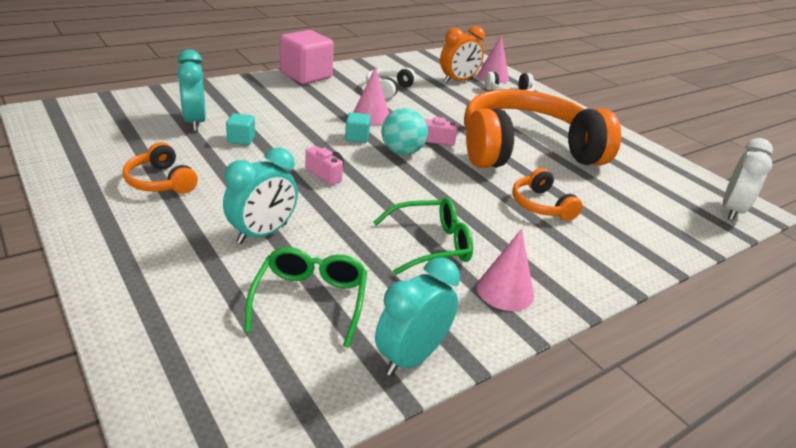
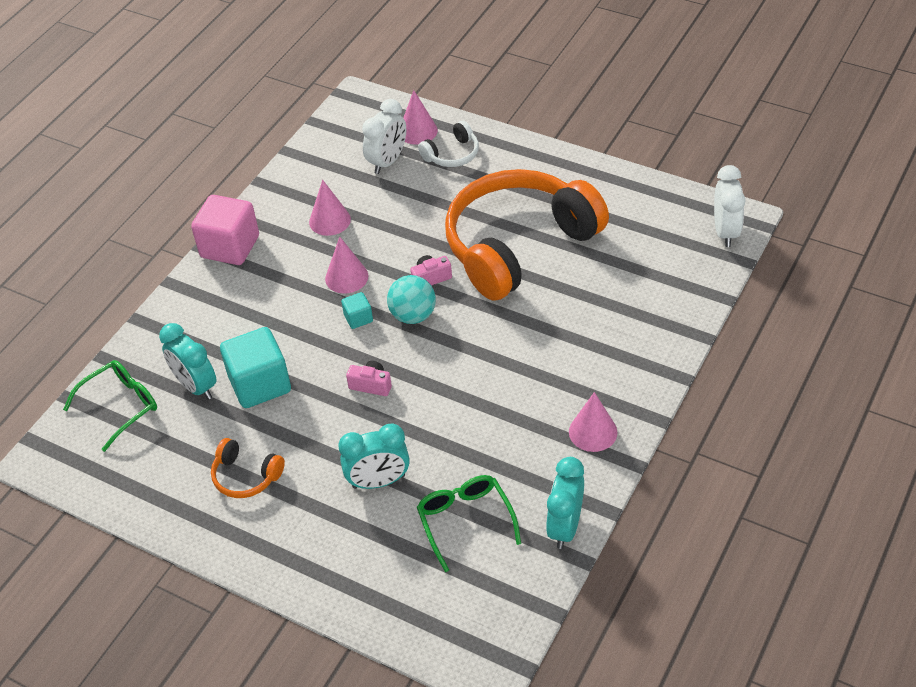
camera: 20 degrees left, 15 degrees up
turquoise clock [223,147,298,244] -> turquoise clock turned 60 degrees clockwise [338,424,410,489]
turquoise cube [226,113,255,145] -> turquoise cube [220,327,291,408], size x2.12
white headphones [366,68,416,99] -> pink cone [309,180,351,236]
green glasses [373,197,473,275] -> green glasses moved to [63,360,157,452]
orange clock [440,26,485,83] -> white clock [362,99,406,174]
orange headphones [512,168,583,221] -> none

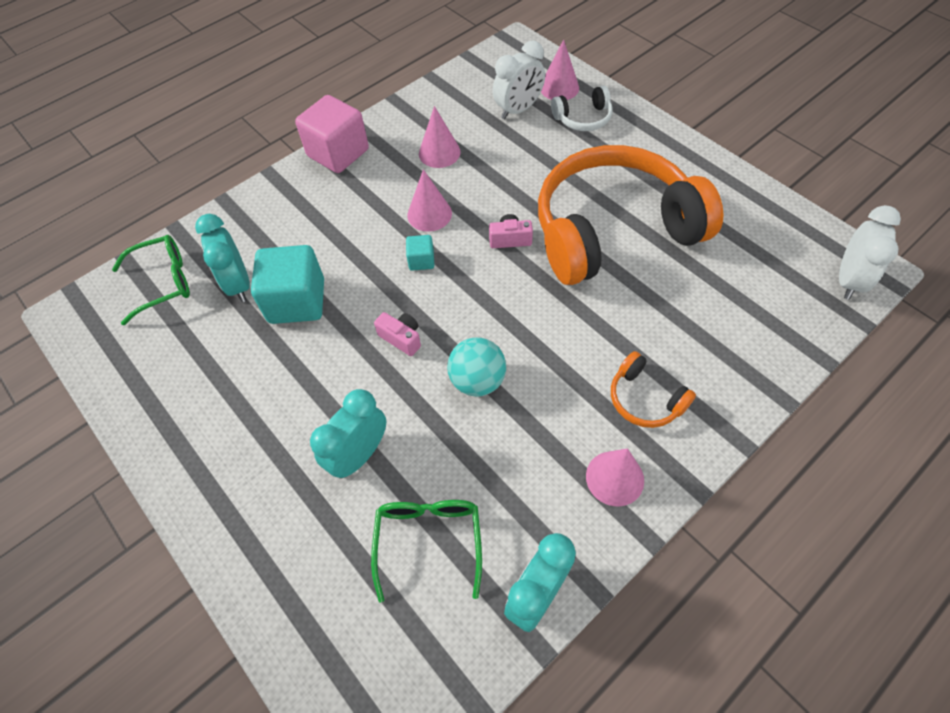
camera: 20 degrees right, 10 degrees up
orange headphones [211,438,285,498] -> orange headphones moved to [611,351,696,428]
turquoise clock [338,424,410,489] -> turquoise clock turned 120 degrees clockwise [310,389,386,479]
turquoise ball [387,275,436,324] -> turquoise ball moved to [447,337,506,397]

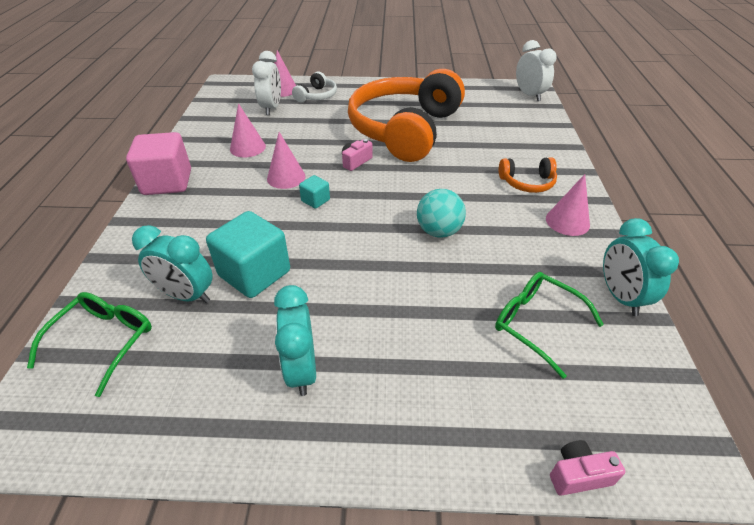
camera: 50 degrees left, 15 degrees down
turquoise clock [310,389,386,479] -> turquoise clock moved to [274,285,316,396]
pink camera [374,312,421,356] -> pink camera moved to [550,440,625,496]

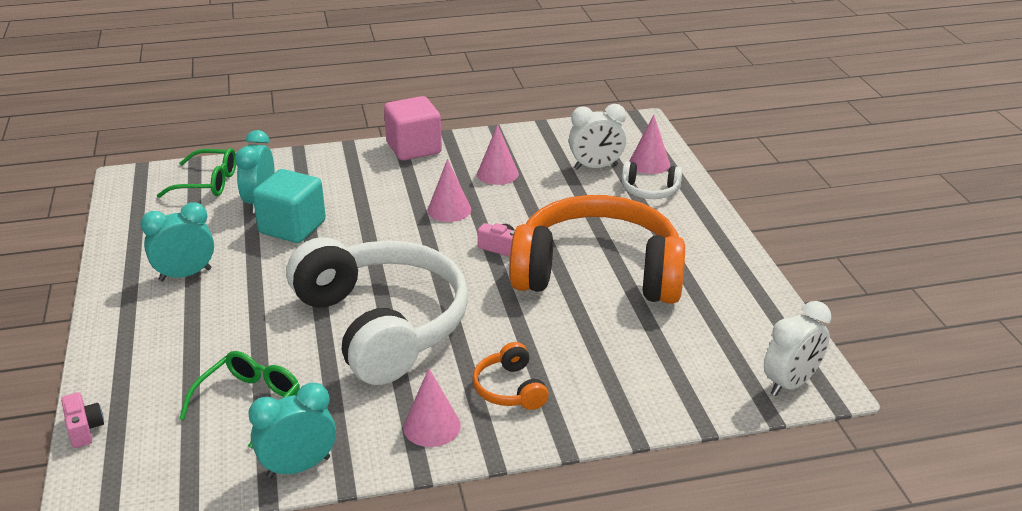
camera: 75 degrees right, 10 degrees down
turquoise cube [299,175,330,209] -> none
turquoise ball [417,189,466,238] -> white headphones [287,237,468,385]

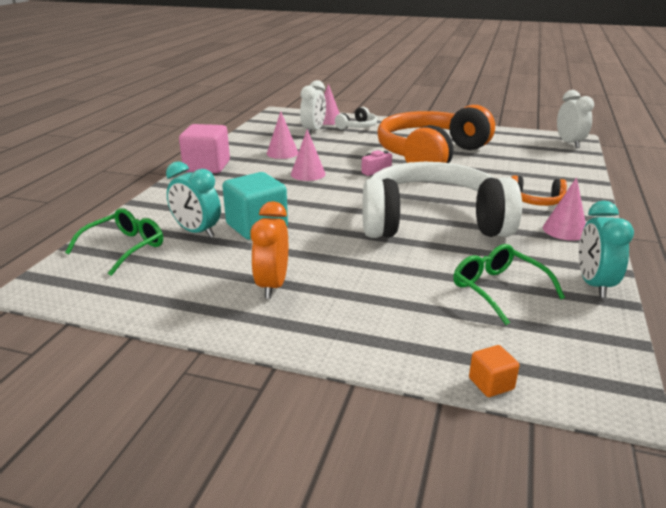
camera: 60 degrees left, 5 degrees down
pink camera [61,392,104,448] -> orange cube [469,345,519,397]
turquoise clock [140,202,214,281] -> orange clock [250,201,288,299]

